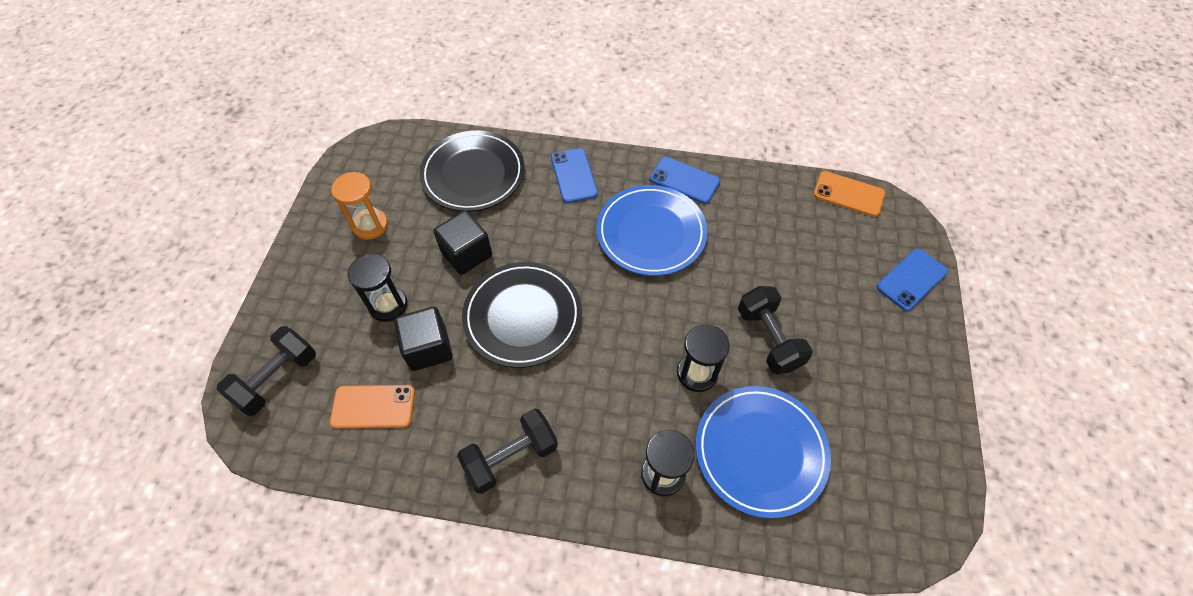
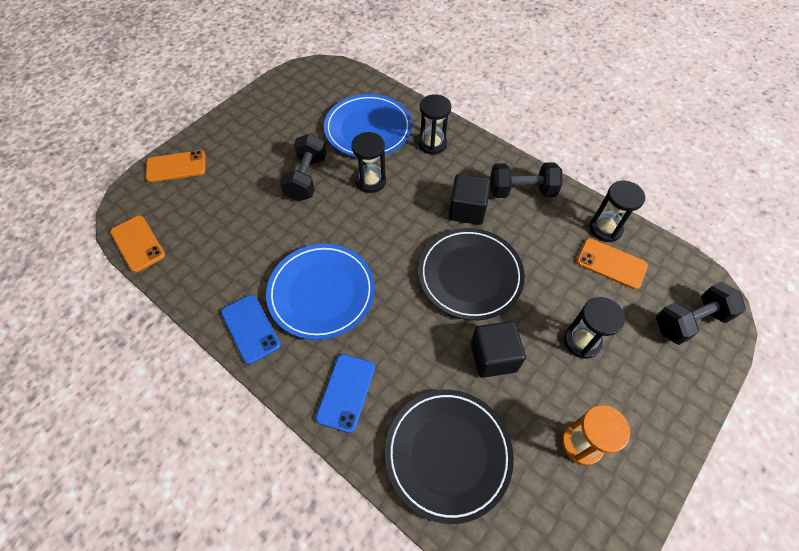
camera: 150 degrees left, 0 degrees up
black cube [394,307,453,371] -> black cube moved to [449,174,491,225]
blue phone [877,248,948,311] -> orange phone [146,150,206,183]
none -> black hourglass [590,181,645,242]

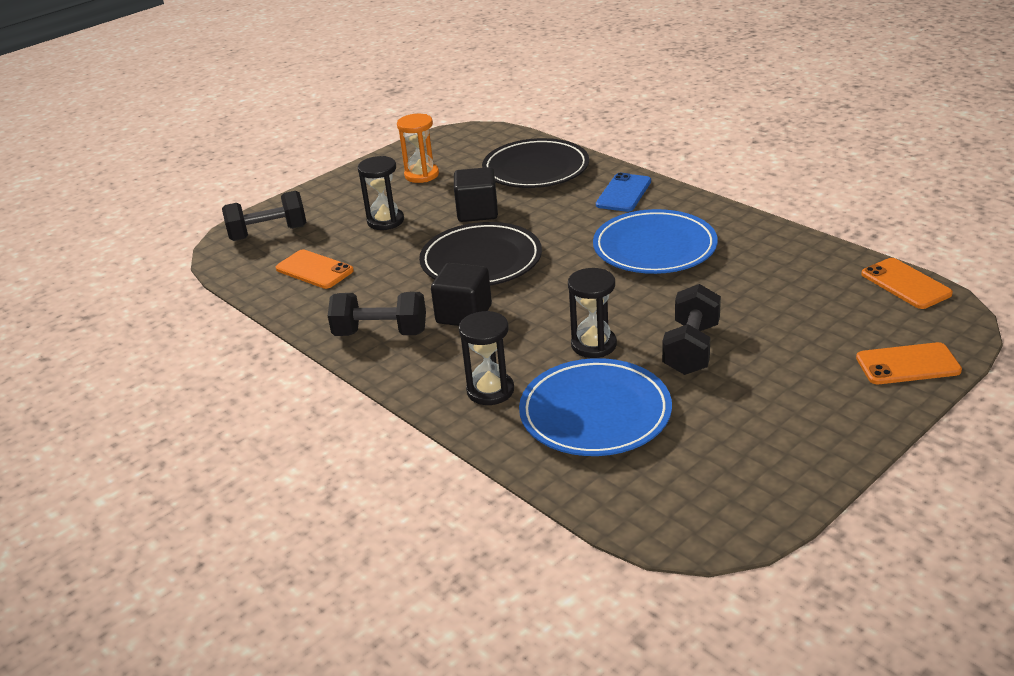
camera: 170 degrees left, 25 degrees down
blue phone [221,295,281,364] -> none
black hourglass [590,181,645,242] -> none

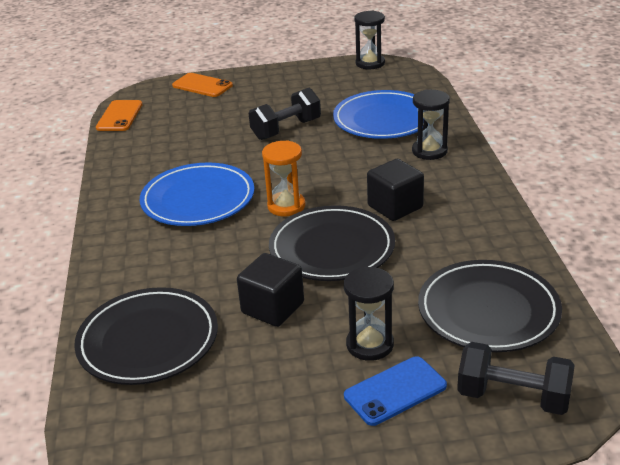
camera: 145 degrees left, 0 degrees up
orange phone [276,249,354,289] -> black plate [418,260,562,352]
black dumbbell [328,292,426,336] -> none
orange hourglass [397,114,439,183] -> orange hourglass moved to [262,140,306,216]
black hourglass [568,268,617,358] -> black hourglass moved to [354,11,385,69]
blue phone [596,173,651,212] -> blue phone moved to [344,356,447,426]

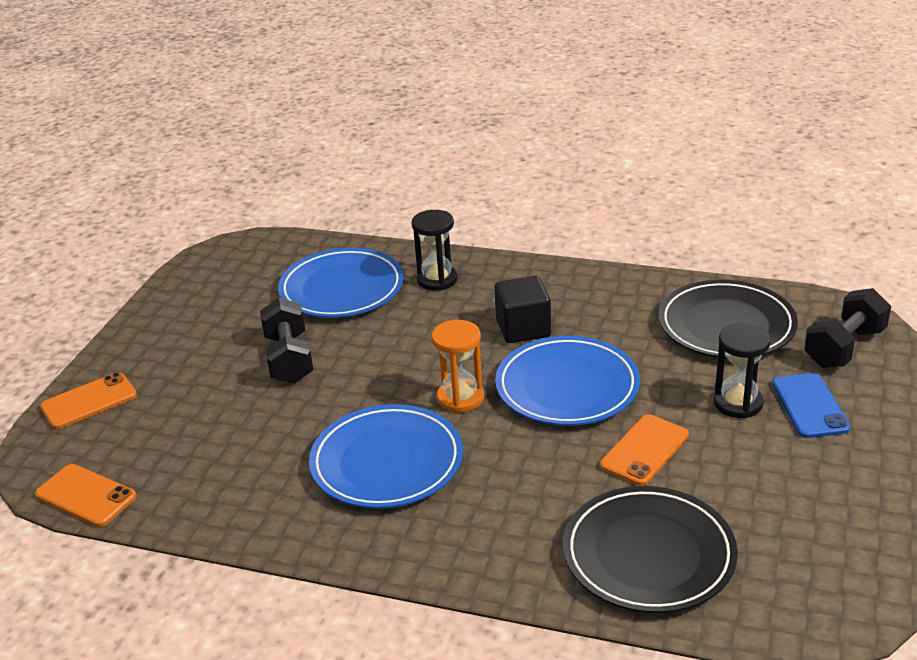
camera: 65 degrees left, 0 degrees up
black cube [237,253,304,327] -> orange phone [600,414,689,486]
black plate [269,205,395,281] -> blue plate [495,336,640,426]
black hourglass [354,11,385,69] -> none

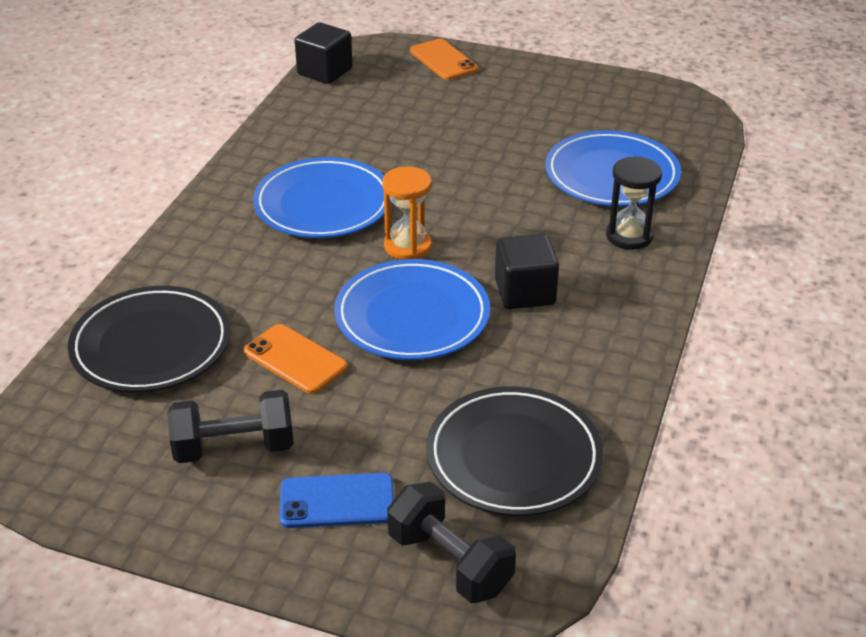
camera: 90 degrees right, 5 degrees up
orange phone [35,464,137,527] -> black cube [295,22,353,84]
black dumbbell [260,298,313,384] -> black dumbbell moved to [167,390,294,463]
black hourglass [714,323,771,418] -> none

